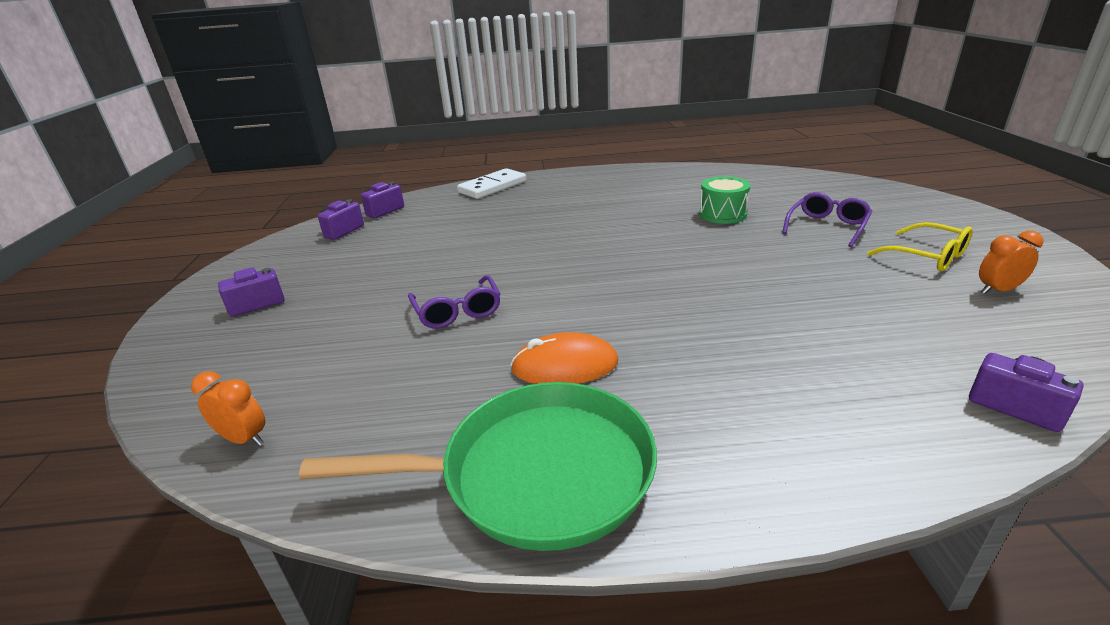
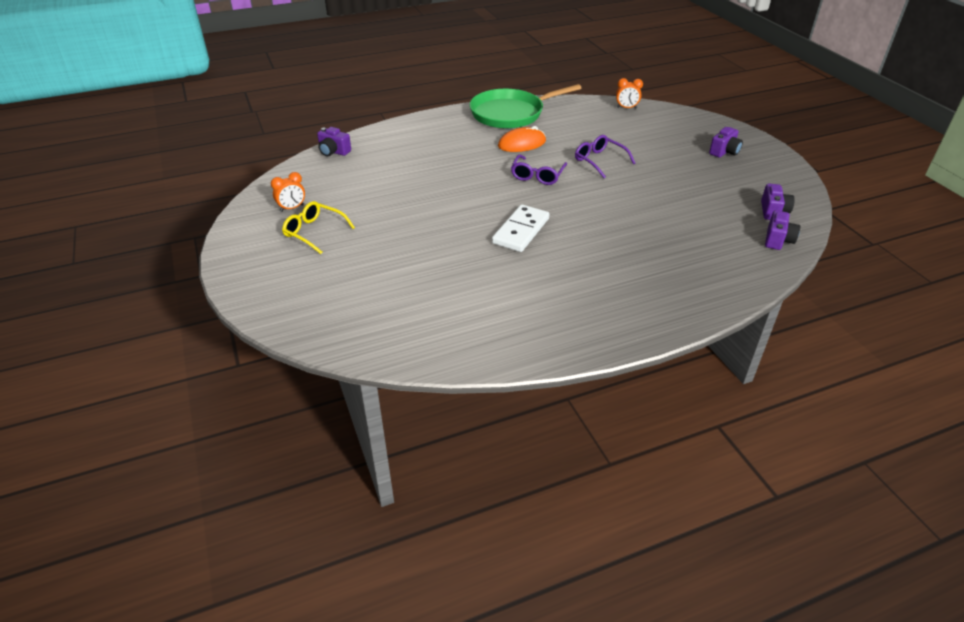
camera: 160 degrees right, 10 degrees up
white domino [457,168,526,199] -> white domino moved to [492,204,549,252]
green drum [699,176,751,224] -> none
purple glasses [782,192,872,247] -> purple glasses moved to [511,155,567,185]

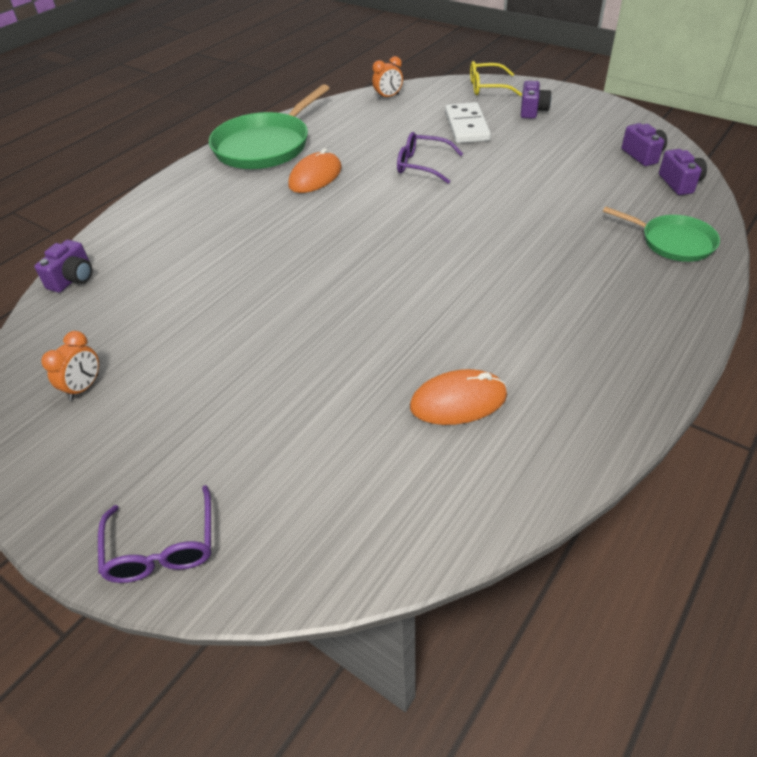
camera: 30 degrees left, 5 degrees up
yellow glasses [282,201,355,254] -> yellow glasses moved to [470,61,522,96]
purple camera [317,127,351,156] -> purple camera turned 60 degrees counterclockwise [34,240,93,293]
white domino [492,204,549,252] -> white domino moved to [445,102,491,143]
purple glasses [511,155,567,185] -> purple glasses moved to [98,485,211,583]
none -> orange mouse [410,369,507,425]
none -> green pan [603,207,720,262]

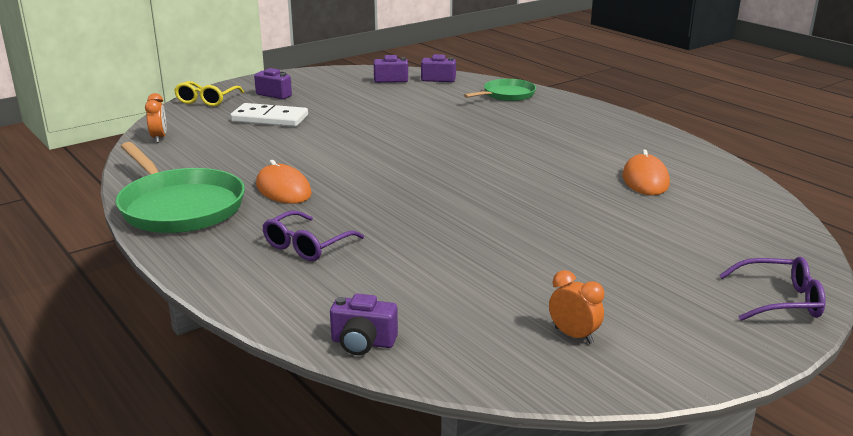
camera: 75 degrees left, 20 degrees down
purple camera [34,240,93,293] -> purple camera turned 150 degrees clockwise [330,294,398,355]
purple glasses [397,132,463,184] -> purple glasses moved to [262,210,364,261]

